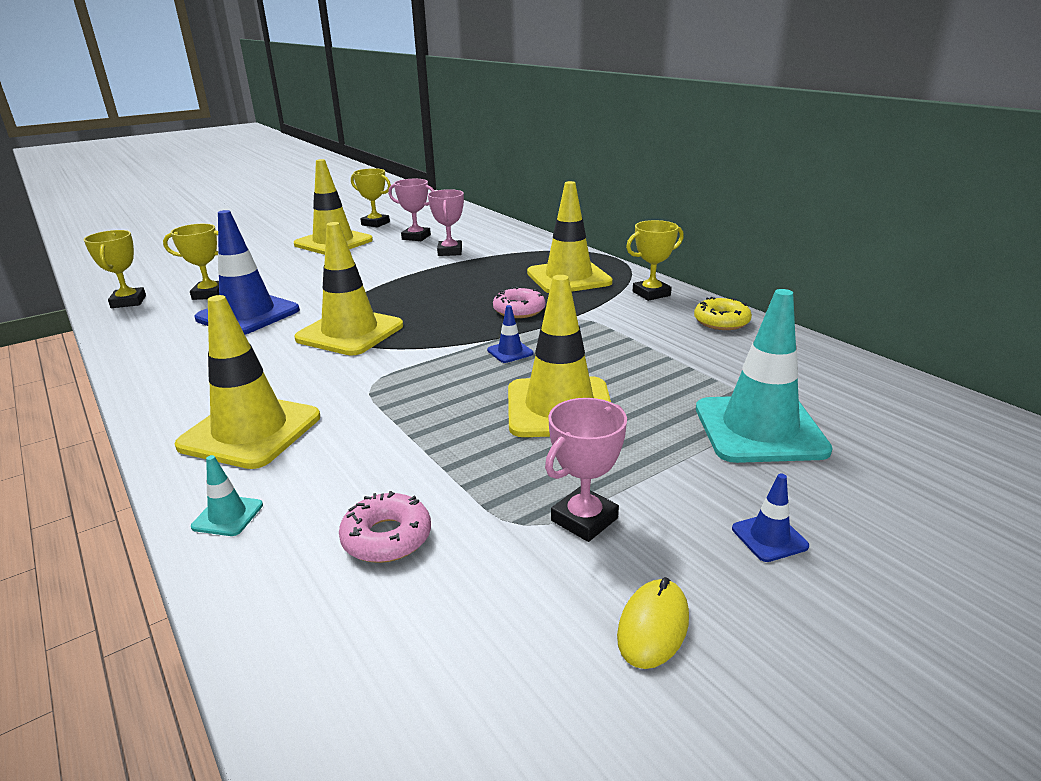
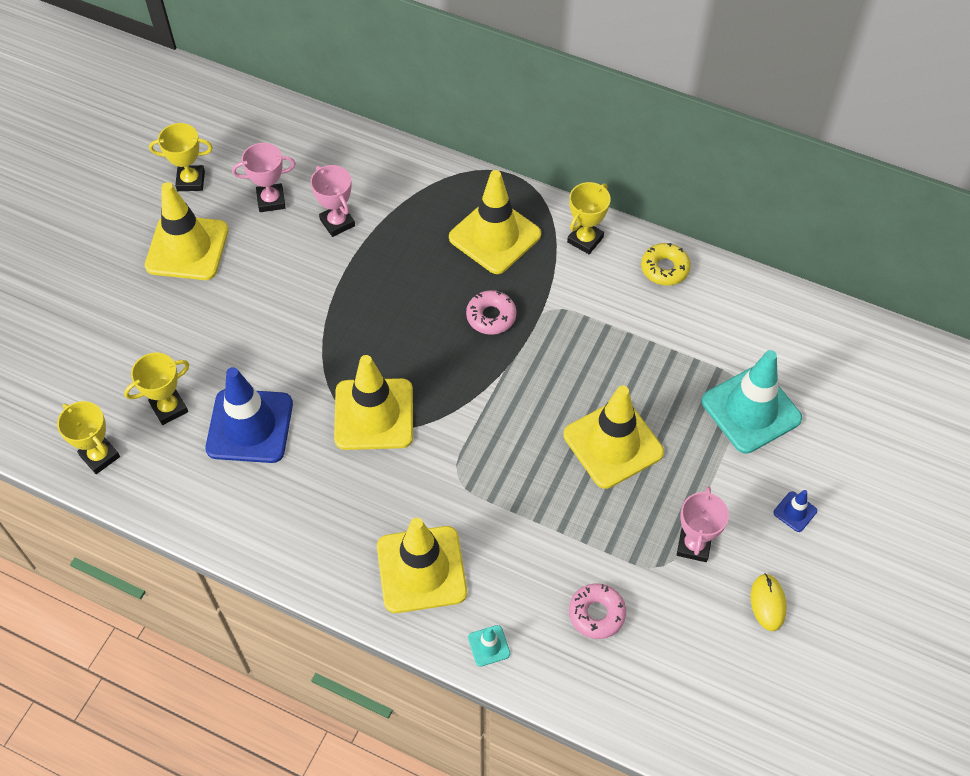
camera: 30 degrees left, 30 degrees up
blue traffic cone [487,305,534,363] -> none

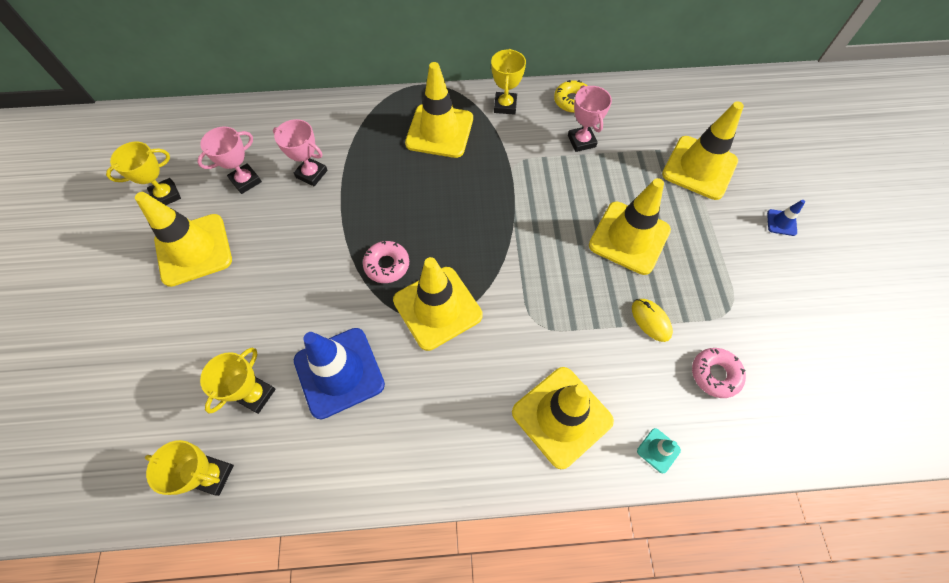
camera: 30 degrees left, 5 degrees up
pink donut [466,290,516,335] -> pink donut moved to [363,241,409,283]
pink trophy [677,486,729,562] -> pink trophy moved to [568,85,612,152]
turquoise traffic cone [701,350,802,454] -> yellow traffic cone [662,101,744,200]
yellow mouse [751,573,787,631] -> yellow mouse moved to [632,299,673,342]

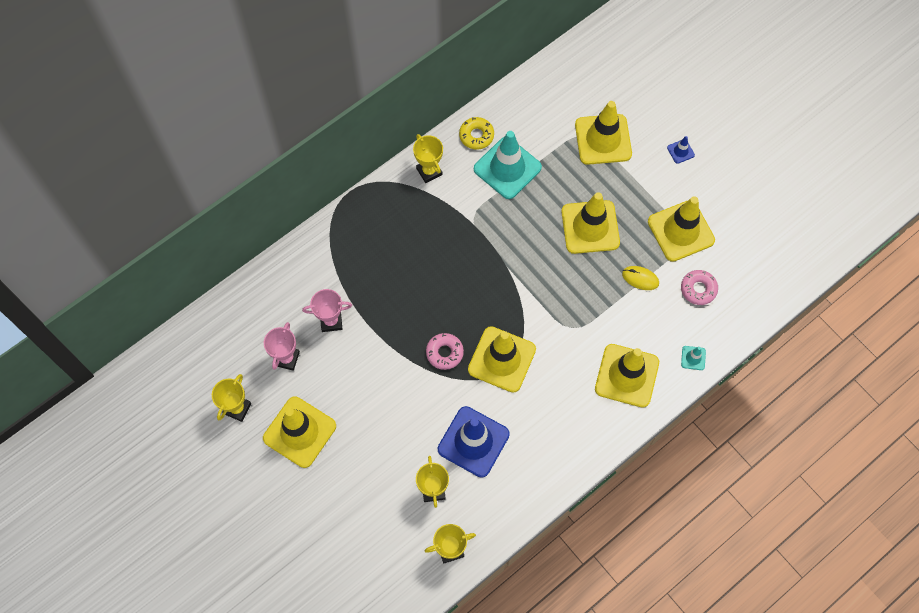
camera: 35 degrees left, 5 degrees up
yellow traffic cone [405,62,473,158] -> yellow traffic cone moved to [648,196,715,262]
pink trophy [568,85,612,152] -> turquoise traffic cone [474,131,542,199]

